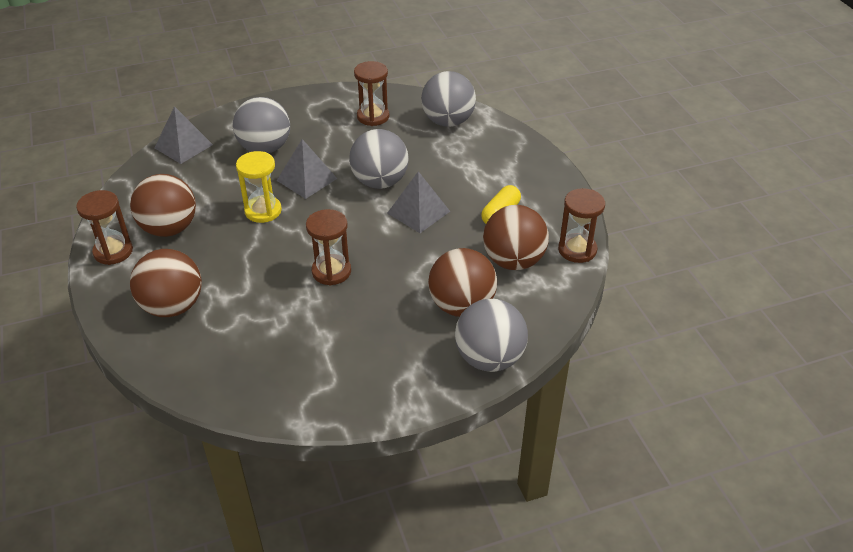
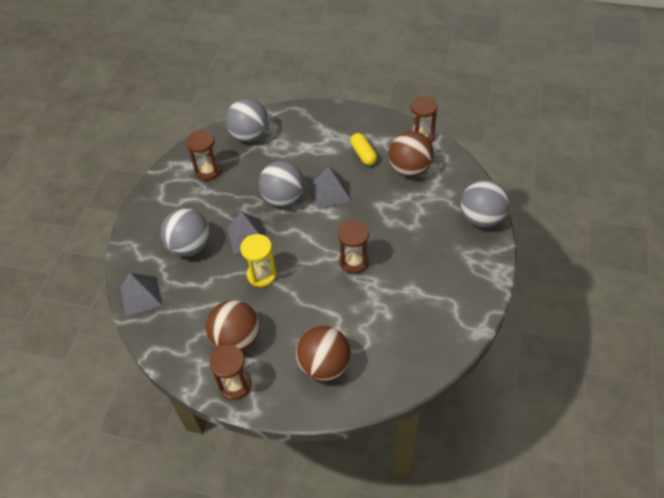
camera: 55 degrees left, 10 degrees up
brown ball [428,248,497,317] -> none

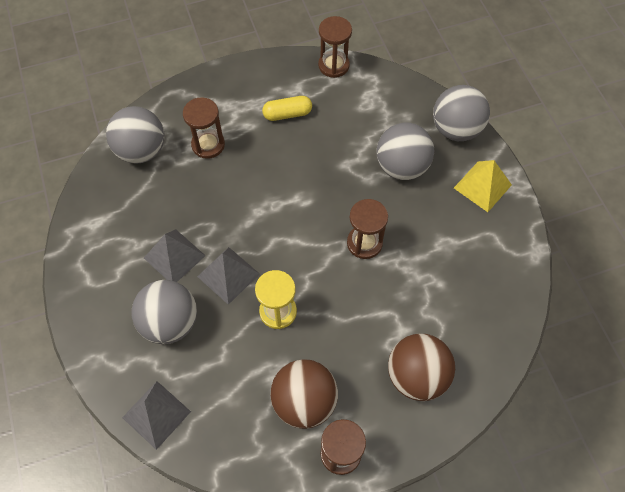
camera: 35 degrees left, 10 degrees up
brown hourglass [186,130,221,181] -> brown hourglass moved to [183,97,225,159]
grey ball [259,161,305,207] -> grey ball moved to [376,123,434,180]
grey pyramid [310,167,351,209] -> grey pyramid moved to [144,229,206,282]
yellow capsule [350,133,377,165] -> yellow capsule turned 45 degrees counterclockwise [262,96,312,121]
brown ball [388,131,434,177] -> none
none -> yellow pyramid [454,160,512,212]

